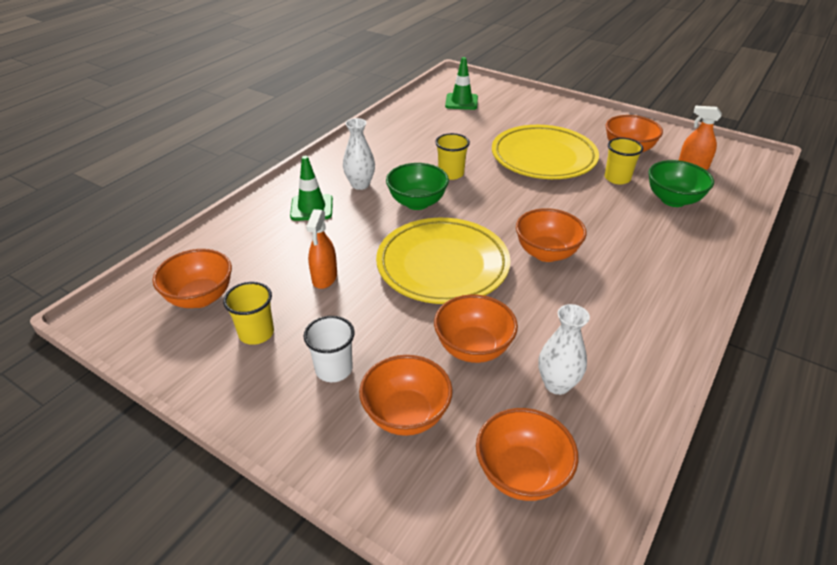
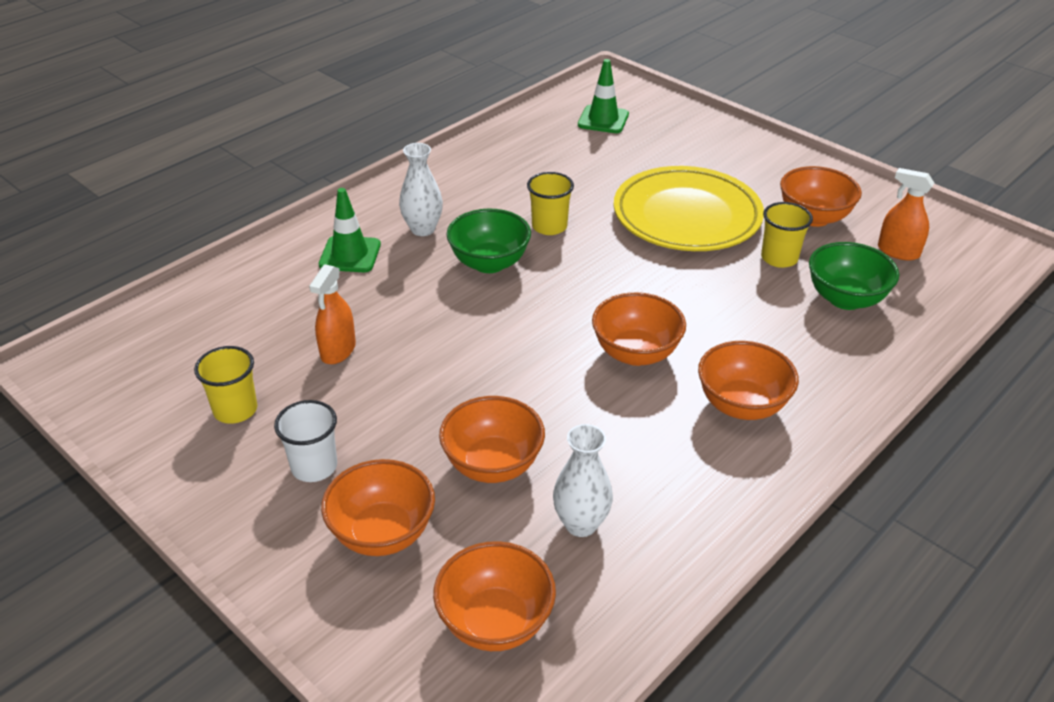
camera: 10 degrees right, 0 degrees up
orange bowl [152,249,232,308] -> orange bowl moved to [698,341,799,420]
yellow plate [376,218,511,304] -> none

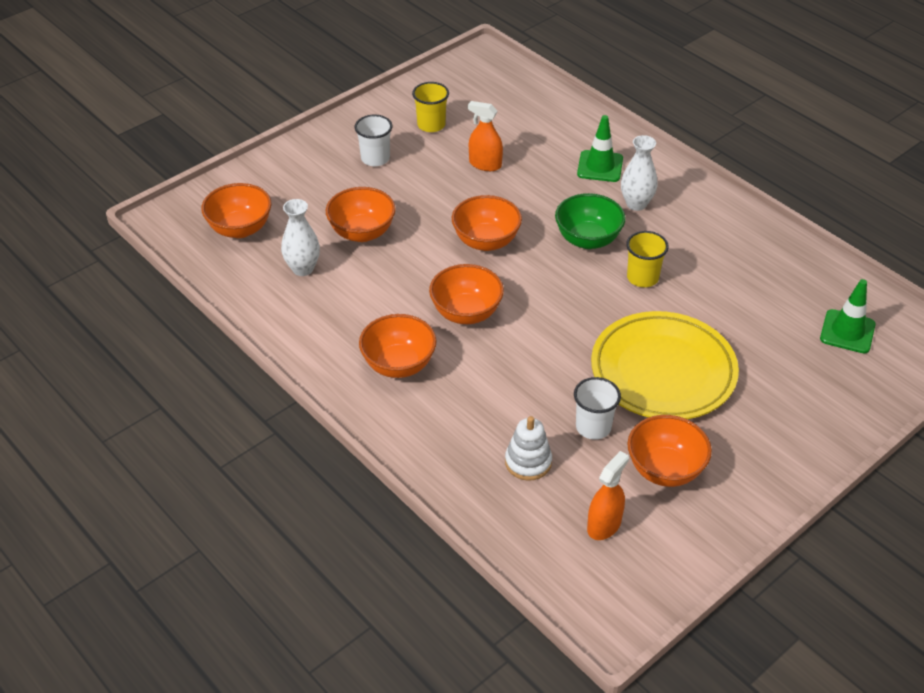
camera: 95 degrees right, 5 degrees up
orange bowl [321,459,435,556] -> orange bowl moved to [452,195,522,251]
yellow cup [761,202,813,268] -> white cup [574,377,621,440]
green bowl [809,242,899,310] -> white stacking toy [505,416,552,481]

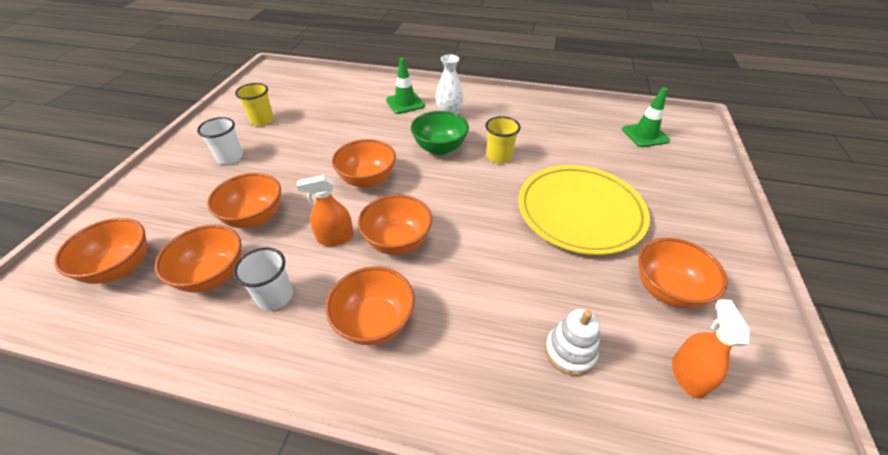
camera: 35 degrees left, 0 degrees up
white vase [281,199,320,276] -> orange bowl [155,225,242,292]
orange spray bottle [468,101,503,171] -> orange spray bottle moved to [297,175,354,246]
white cup [574,377,621,440] -> white cup moved to [233,247,293,311]

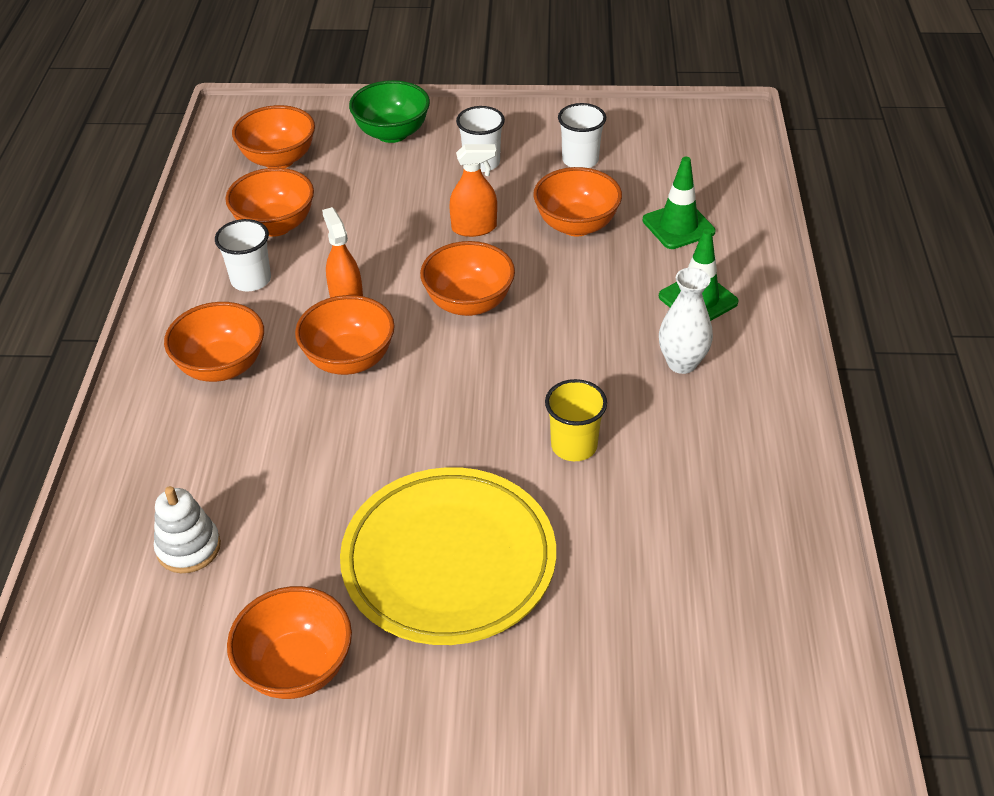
camera: 80 degrees right, 0 degrees up
orange bowl [207,173,281,228] -> orange bowl moved to [533,167,622,236]
yellow cup [235,83,274,126] -> white cup [558,103,606,168]
green bowl [411,111,469,155] -> green bowl moved to [349,80,430,143]
green traffic cone [622,87,670,147] -> green traffic cone moved to [642,157,716,249]
orange spray bottle [672,299,750,399] -> orange spray bottle moved to [449,144,497,237]

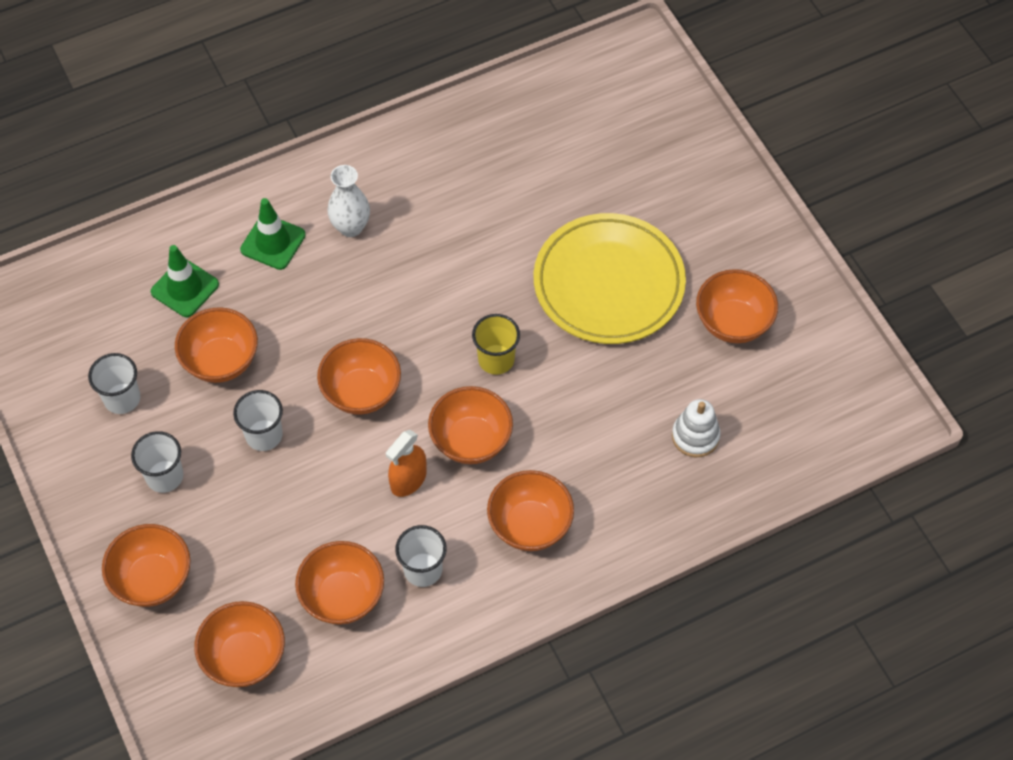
camera: 120 degrees left, 15 degrees up
green bowl [349,80,430,143] -> orange bowl [102,524,191,607]
orange spray bottle [449,144,497,237] -> white cup [233,390,283,451]
yellow cup [545,379,607,461] -> yellow cup moved to [472,314,520,375]

